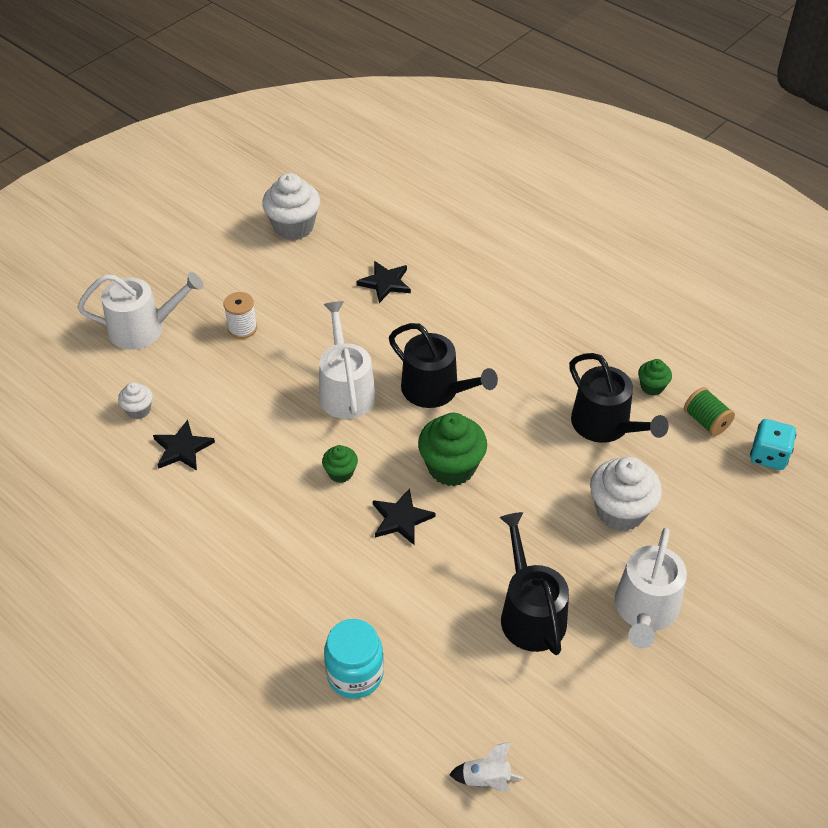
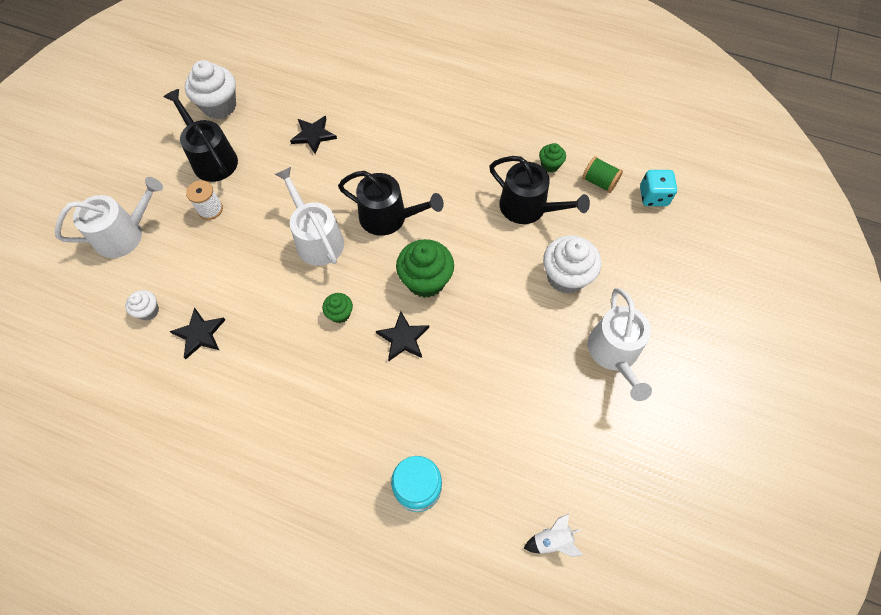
camera: 20 degrees left, 15 degrees up
black watering can [500,512,569,655] -> black watering can moved to [164,89,238,182]

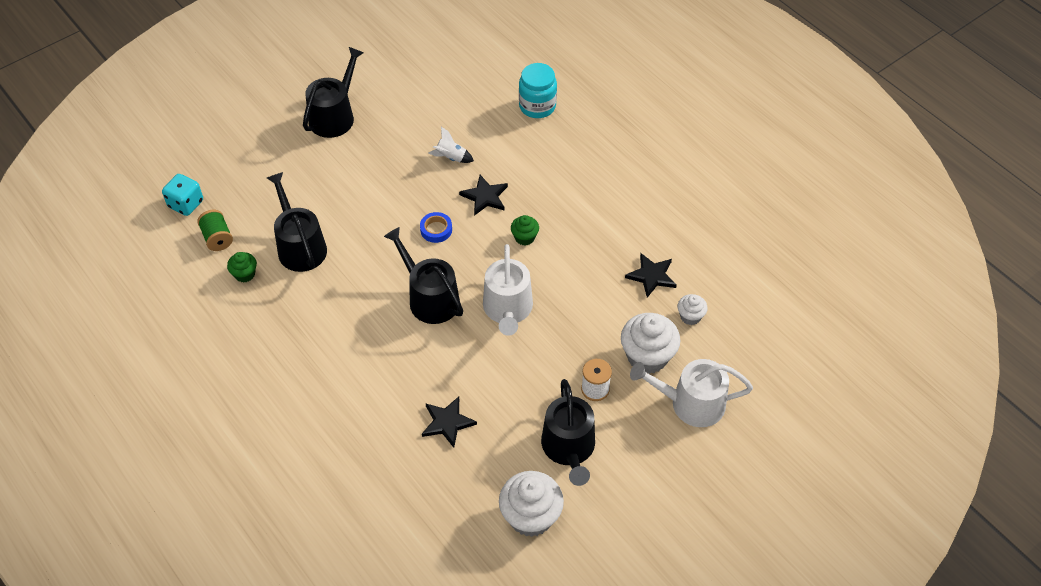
camera: 150 degrees left, 10 degrees down
green cupcake [396,239,454,298] -> blue tape [420,212,452,243]
white rocket [524,513,583,557] -> white rocket moved to [428,127,474,163]
white cupcake [543,235,601,294] -> white cupcake moved to [621,313,680,374]
white watering can [588,288,652,401] -> black watering can [303,47,364,138]

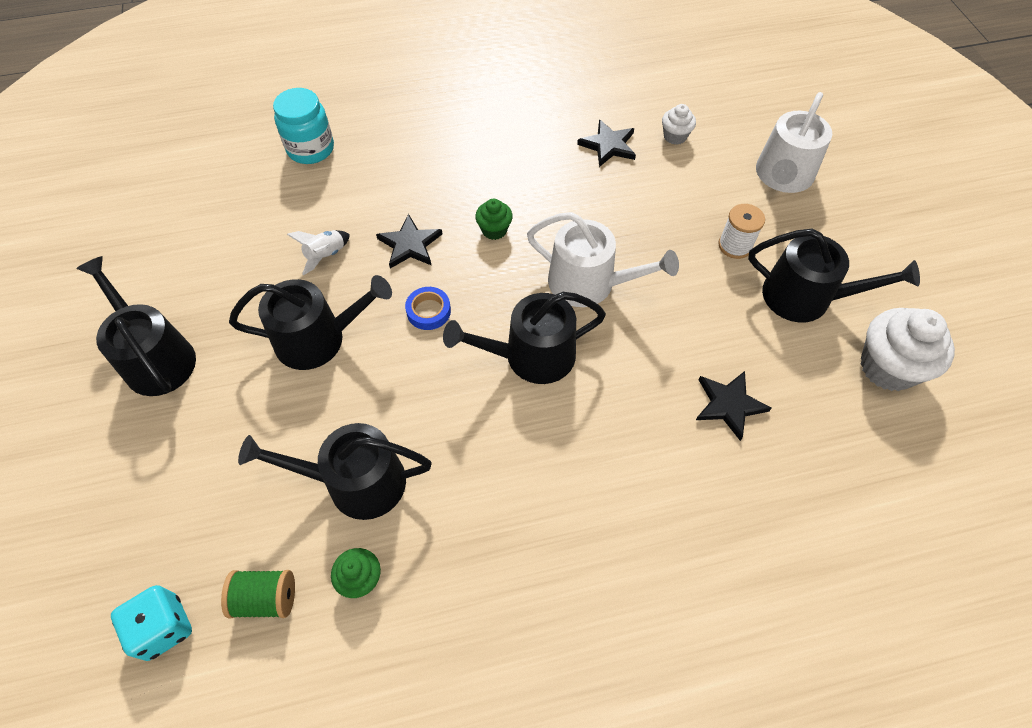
camera: 65 degrees left, 5 degrees up
white cupcake [621,313,680,374] -> none
none -> black watering can [229,275,392,370]

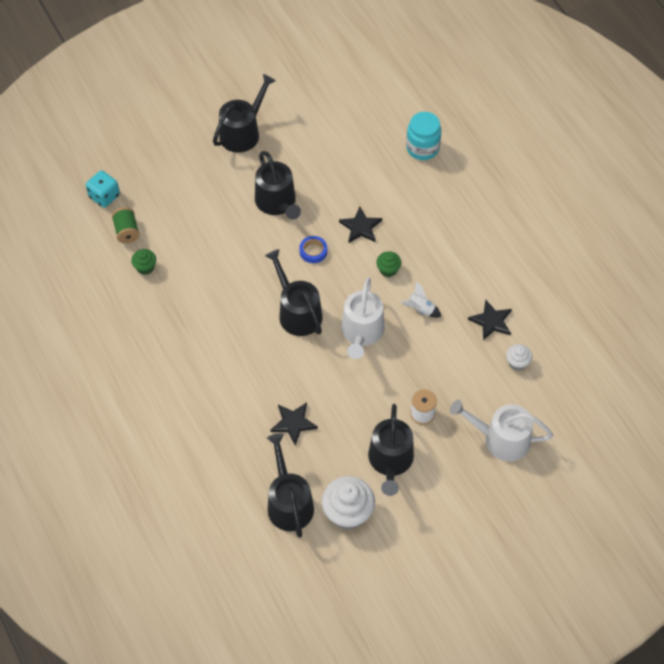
camera: 75 degrees right, 0 degrees up
black watering can [238,423,431,520] -> black watering can moved to [267,434,314,538]
white rocket [287,230,350,275] -> white rocket moved to [400,282,441,318]

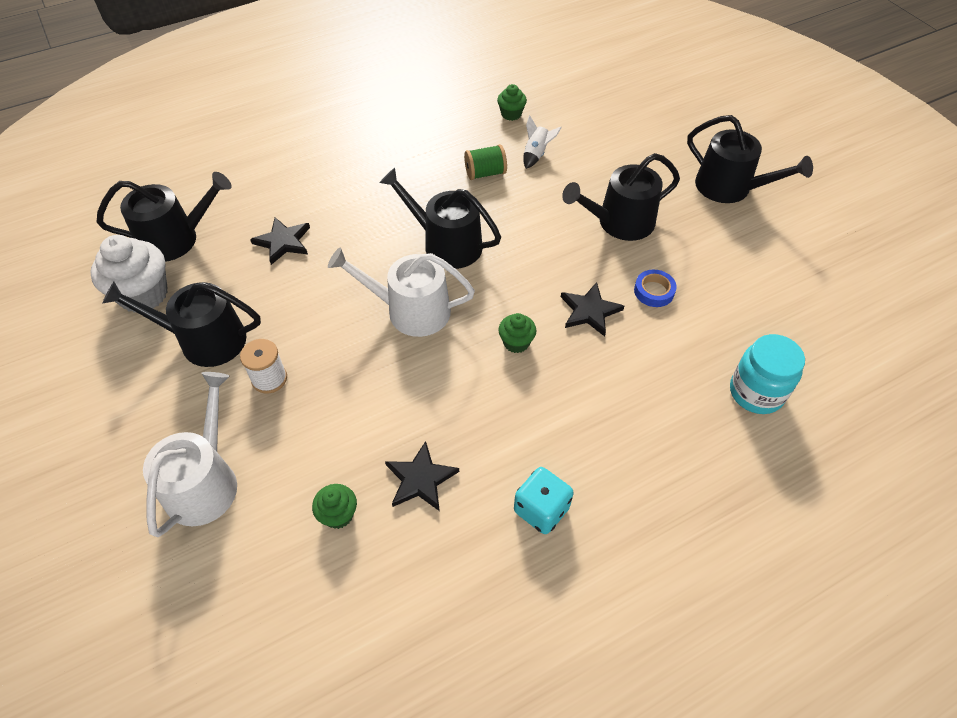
camera: 90 degrees right, 5 degrees down
turquoise dice [86,171,120,208] -> turquoise dice moved to [514,467,574,534]
green spool [112,207,140,243] -> green spool moved to [464,144,507,180]
black watering can [265,249,322,336] -> black watering can turned 120 degrees counterclockwise [379,168,501,269]
blue tape [299,236,327,263] -> blue tape moved to [634,270,677,307]
white rocket [400,282,441,318] -> white rocket moved to [523,115,562,169]
white cupcake [506,344,532,371] -> green cupcake [312,484,357,529]

